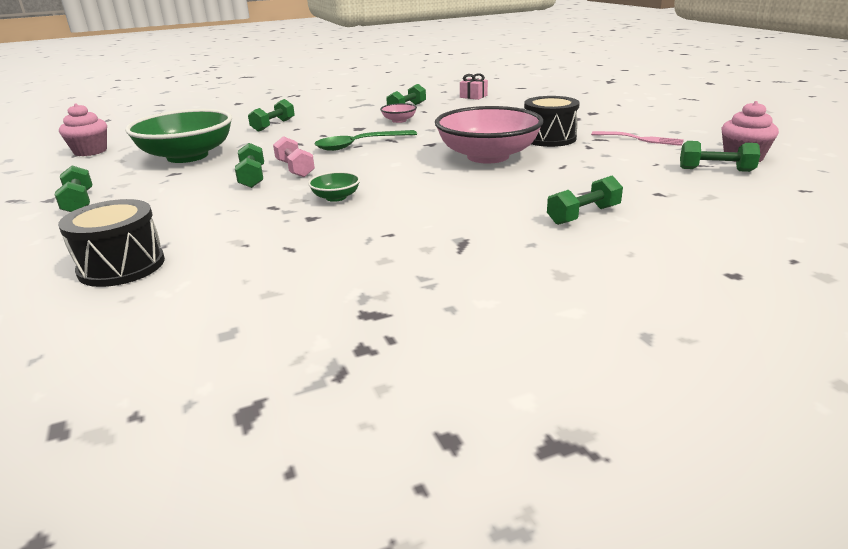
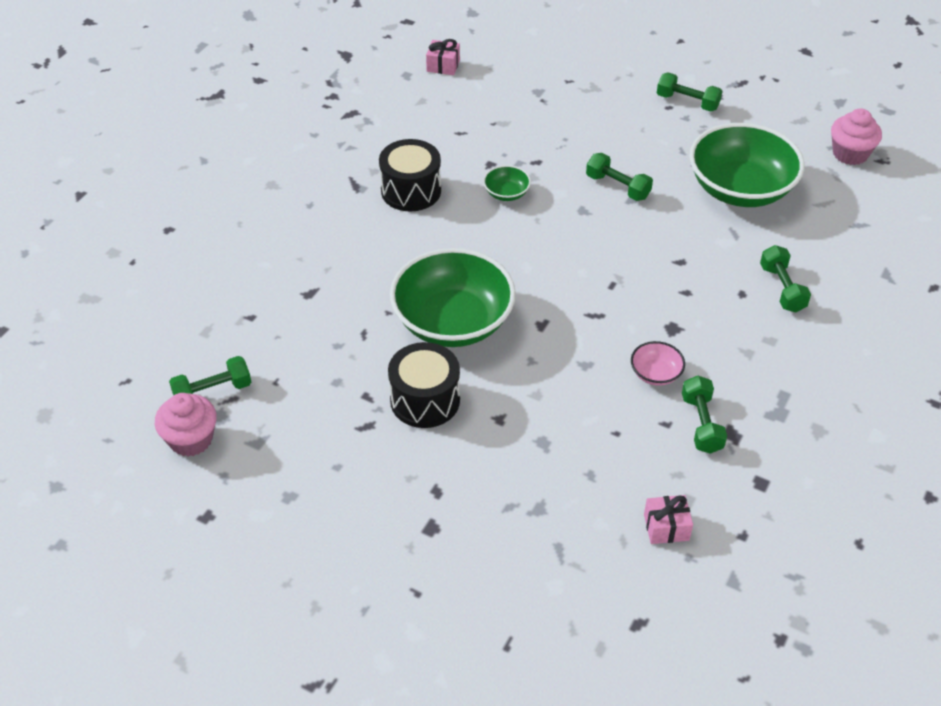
camera: 140 degrees right, 20 degrees up
black drum [58,199,165,287] -> black drum moved to [379,139,441,211]
pink dumbbell [273,136,315,177] -> none
green spoon [314,130,417,151] -> none
pink bowl [435,106,543,164] -> green bowl [390,248,516,347]
green dumbbell [547,176,623,225] -> none
pink fork [591,131,684,146] -> none
none -> pink gift [426,39,460,75]

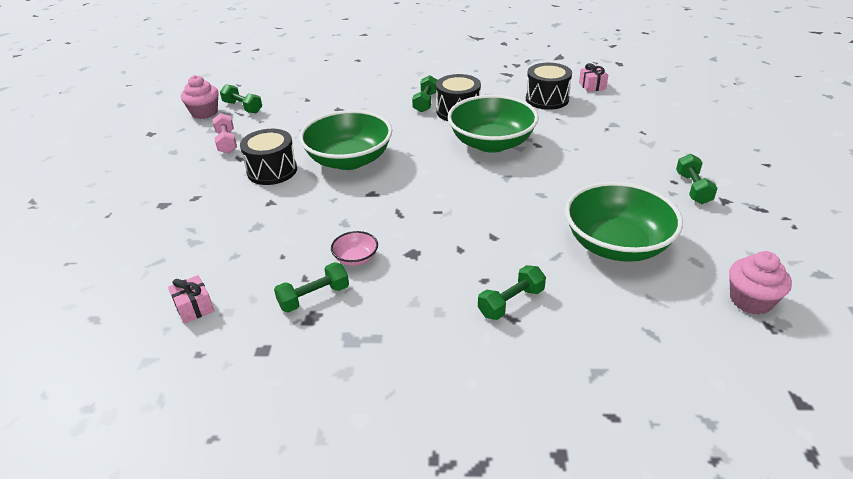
camera: 65 degrees right, 10 degrees down
green bowl [483,165,531,201] -> green bowl [448,95,539,153], size x2.36
green dumbbell [586,153,653,201] -> green dumbbell moved to [412,75,438,112]
none -> pink dumbbell [212,113,237,154]
none -> black drum [526,63,572,110]

